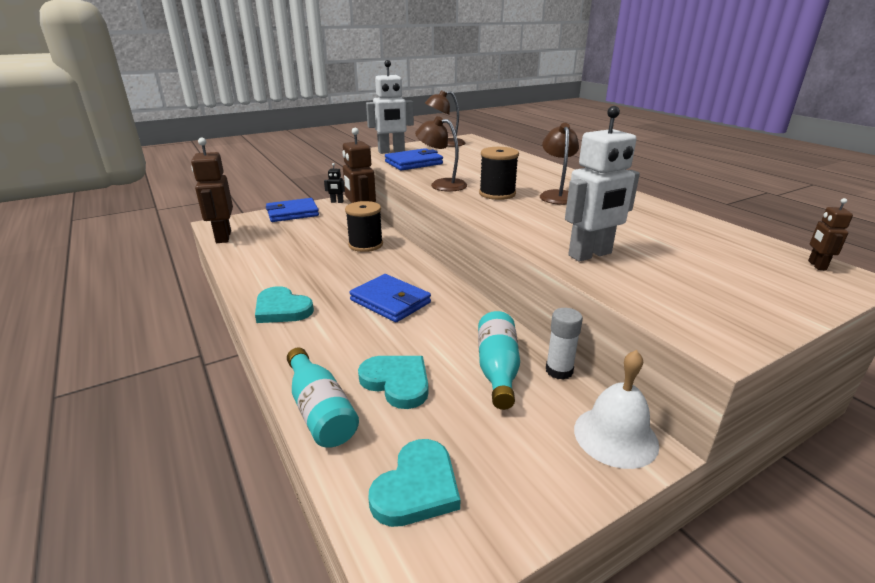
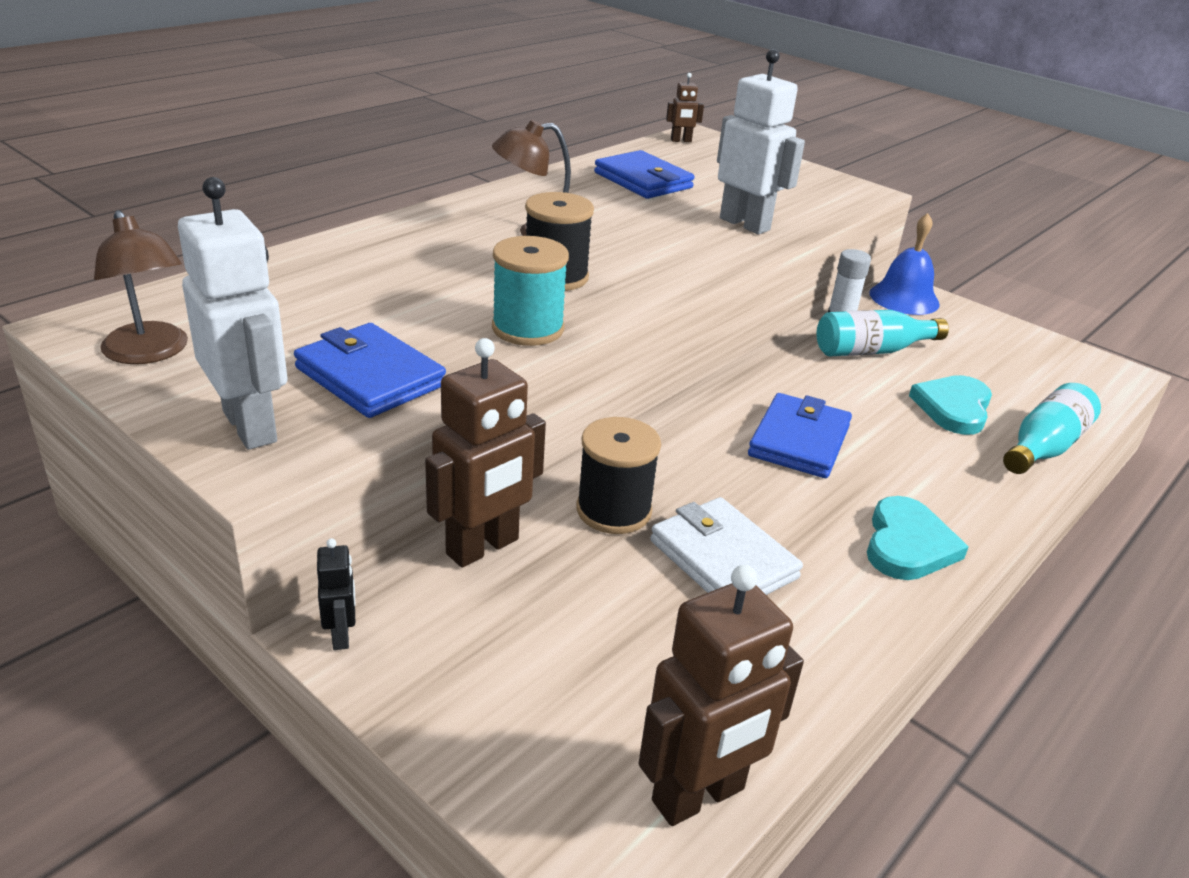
camera: 110 degrees left, 5 degrees up
blue wallet [266,198,319,222] -> blue wallet moved to [594,150,695,199]
turquoise heart [368,439,460,527] -> none
brown lamp [415,116,467,192] -> turquoise spool [492,236,569,346]
white bell [574,350,659,469] -> blue bell [869,213,940,315]
none -> white wallet [650,497,803,595]

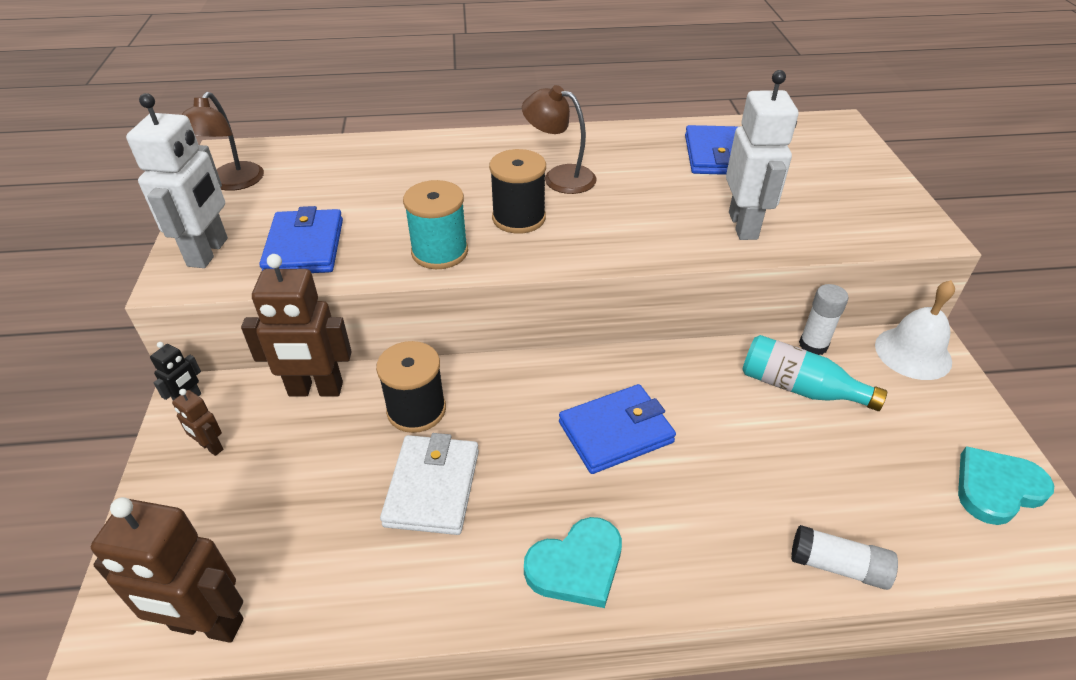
camera: 45 degrees right, 10 degrees up
brown robot [666,73,704,142] -> brown robot moved to [172,389,223,456]
blue bell [869,213,940,315] -> white bell [875,280,955,380]
turquoise heart [909,375,992,435] -> turquoise heart moved to [958,446,1054,525]
turquoise bottle [1003,383,1101,474] -> white glue stick [791,525,898,590]

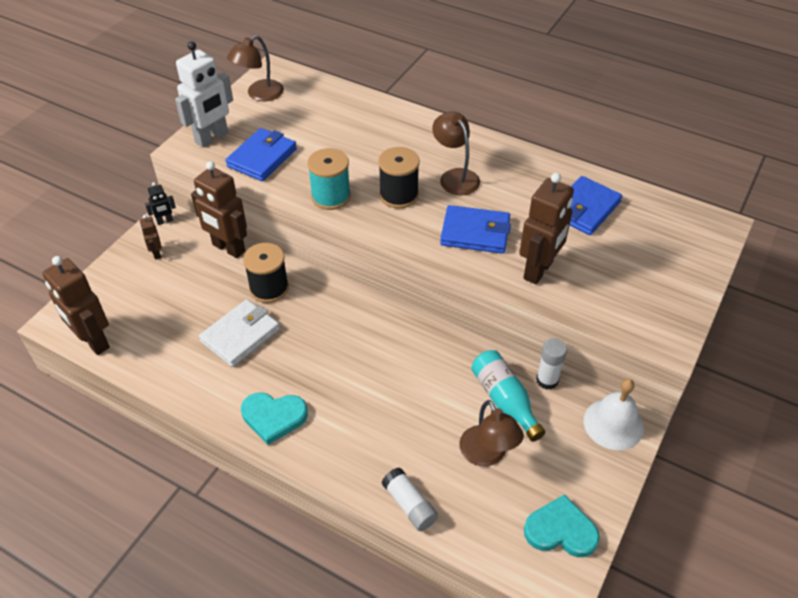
camera: 35 degrees right, 5 degrees up
blue wallet [559,384,676,474] -> blue wallet moved to [440,205,511,254]
white robot [726,70,798,240] -> brown robot [519,173,574,284]
none -> brown lamp [459,400,524,466]

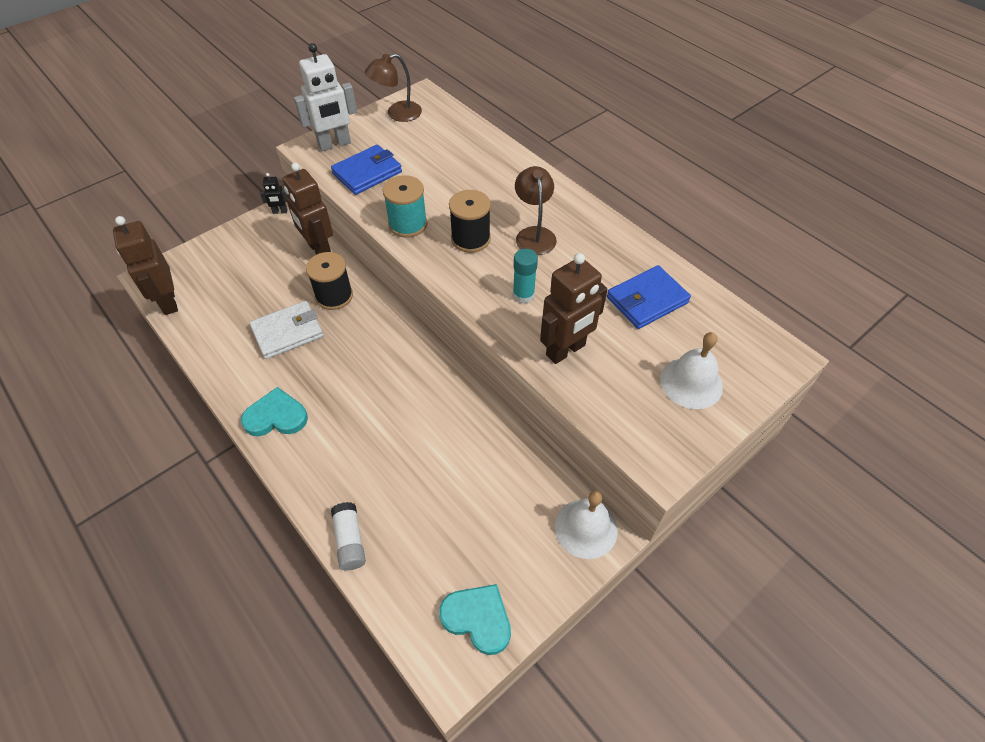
camera: 20 degrees right, 5 degrees up
brown robot [140,215,162,260] -> none
turquoise heart [241,392,308,445] -> turquoise heart turned 150 degrees clockwise [241,387,308,436]
blue wallet [440,205,511,254] -> turquoise glue stick [513,249,538,303]
brown lamp [459,400,524,466] -> none
turquoise bottle [471,350,545,442] -> none
white glue stick [536,338,567,390] -> none
none -> white bell [660,332,723,409]

